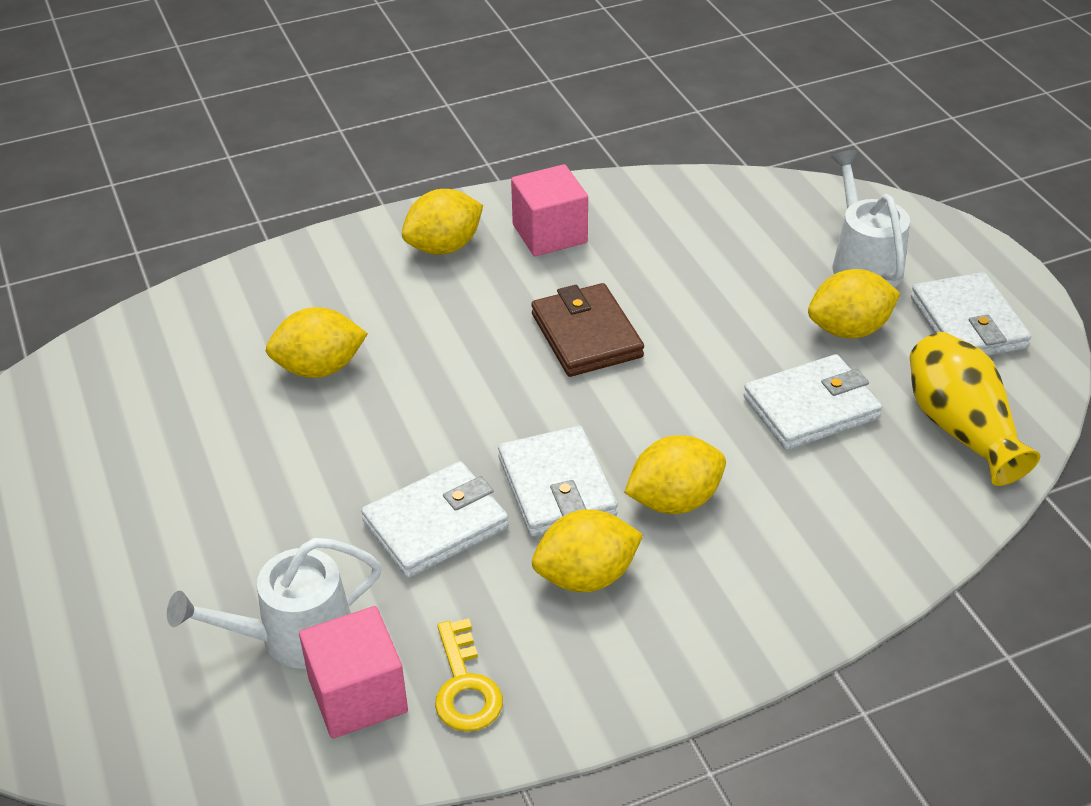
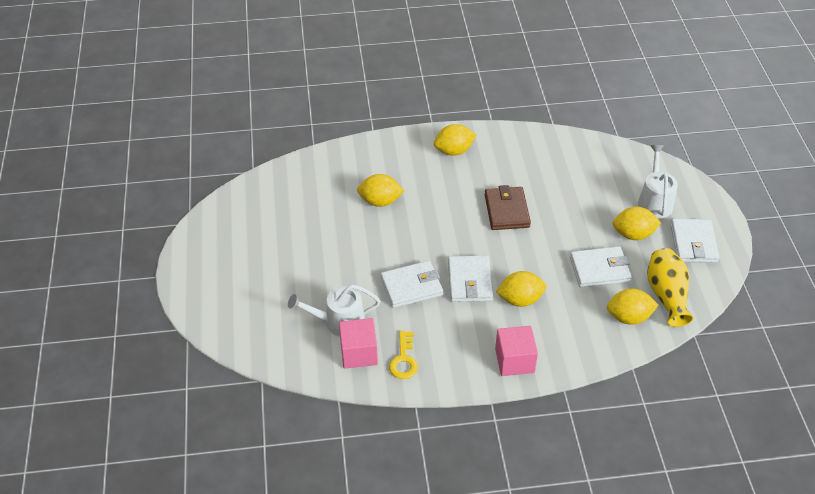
camera: 15 degrees right, 5 degrees up
pink cube [511,164,588,256] -> pink cube moved to [495,326,538,376]
yellow lemon [532,509,643,592] -> yellow lemon moved to [607,288,658,325]

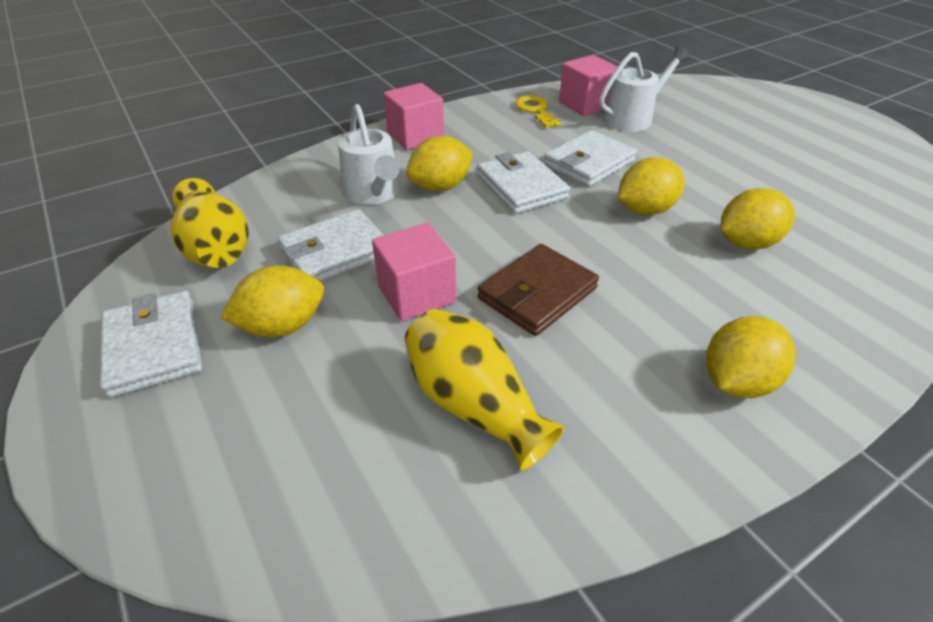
camera: 155 degrees right, 5 degrees down
brown wallet [485,185,531,230] -> brown wallet turned 75 degrees clockwise [477,244,599,336]
yellow lemon [607,288,658,325] -> yellow lemon moved to [618,157,685,215]
white watering can [638,145,678,219] -> white watering can moved to [338,104,400,205]
none -> pink cube [372,223,456,321]
none -> yellow vase [405,309,564,471]

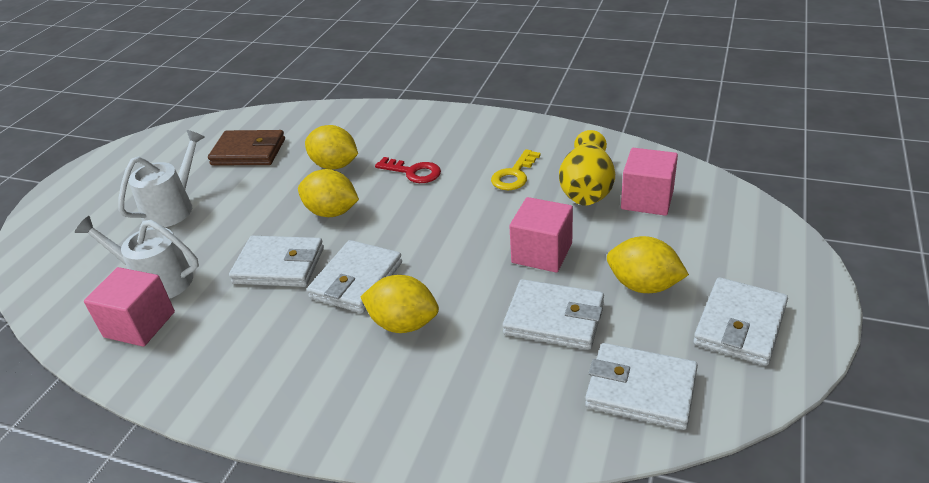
camera: 125 degrees left, 5 degrees down
yellow vase [171,178,249,268] -> white wallet [585,343,698,430]
white watering can [338,104,400,205] -> white watering can moved to [118,130,205,227]
pink cube [384,83,444,150] -> pink cube moved to [621,148,678,216]
brown wallet [477,244,599,336] -> brown wallet moved to [208,130,285,165]
yellow key [515,95,562,128] -> yellow key moved to [491,149,541,190]
yellow lemon [706,316,796,398] -> none
none -> red key [375,157,441,183]

